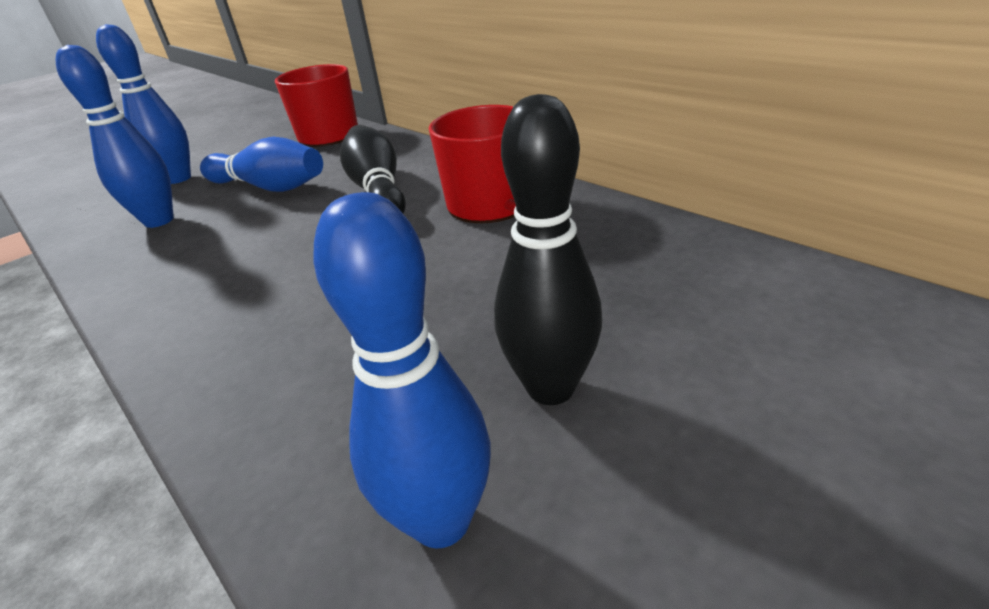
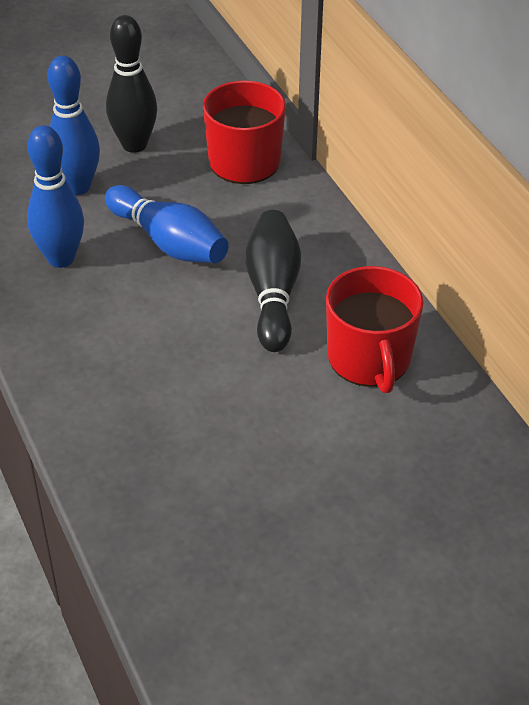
camera: 15 degrees right, 10 degrees up
blue bowling pin [314,192,491,549] -> none
black bowling pin [494,94,602,405] -> black bowling pin moved to [106,15,157,153]

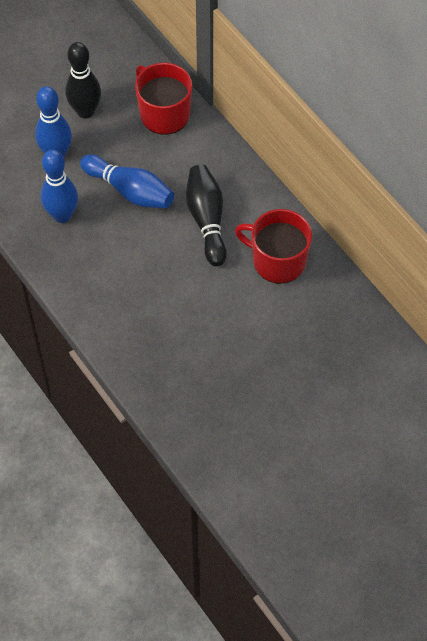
camera: 10 degrees left, 15 degrees up
red mug [326,266,424,393] -> red mug turned 135 degrees clockwise [235,209,312,284]

